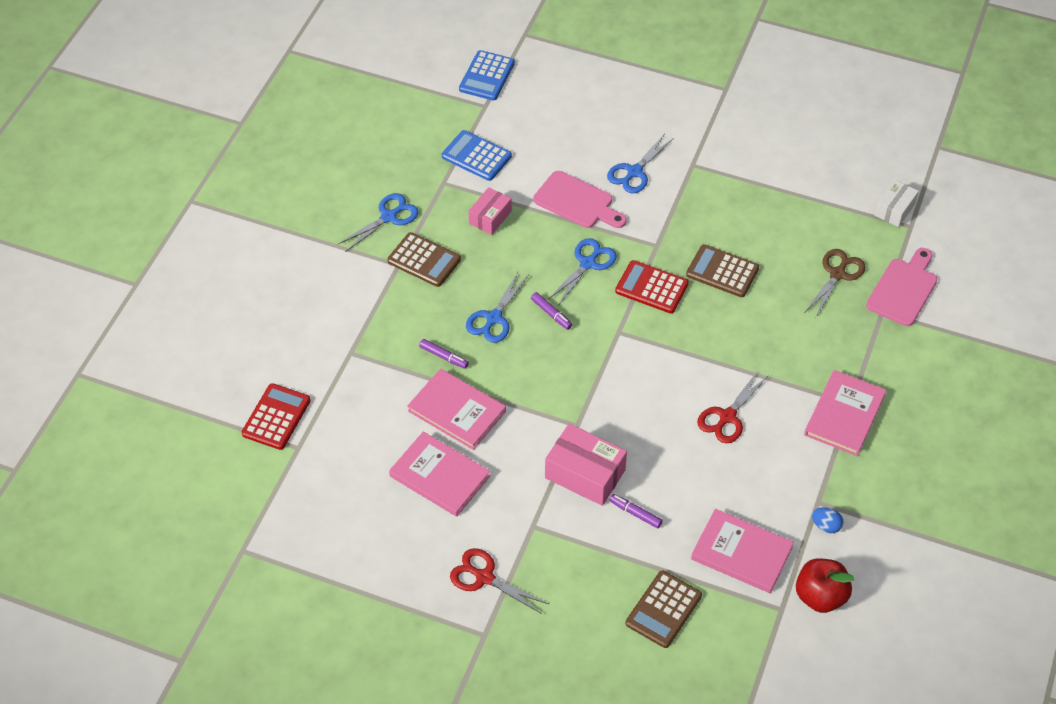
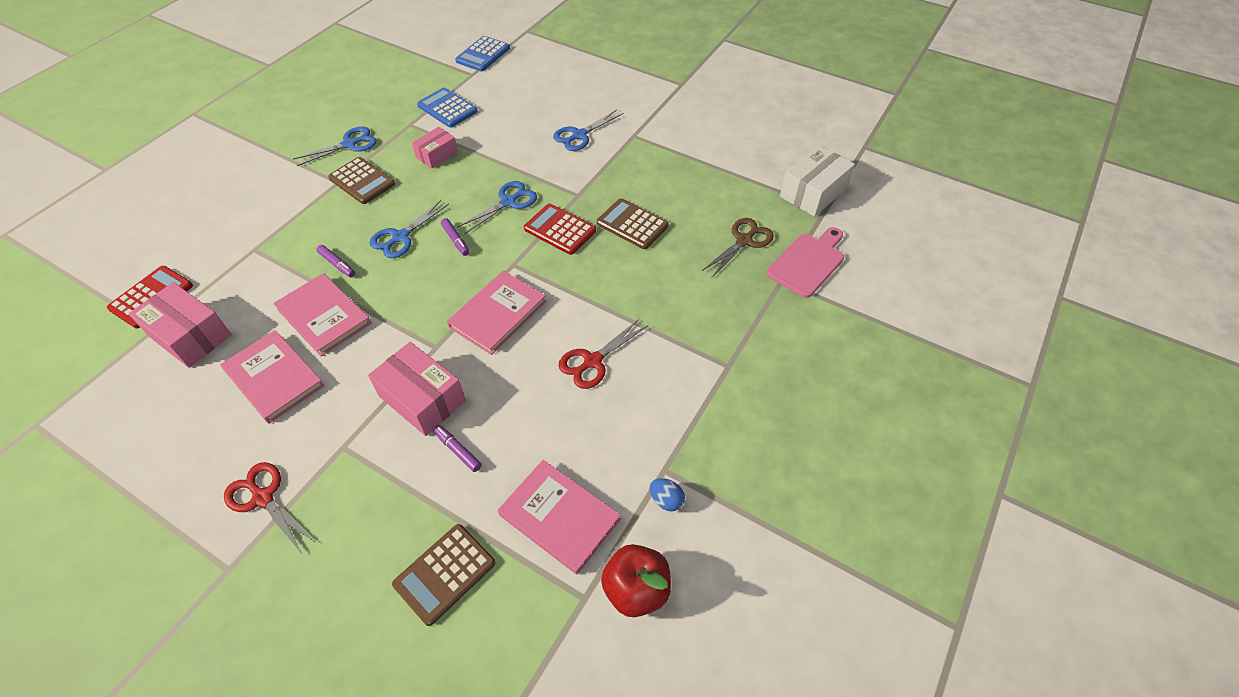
camera: 10 degrees right, 0 degrees up
pink cutting board [533,171,627,228] -> none
pink book [804,370,887,456] -> pink book moved to [447,271,546,355]
white box [874,180,919,227] -> white box [780,145,855,217], size x1.60
none -> pink box [129,282,232,368]

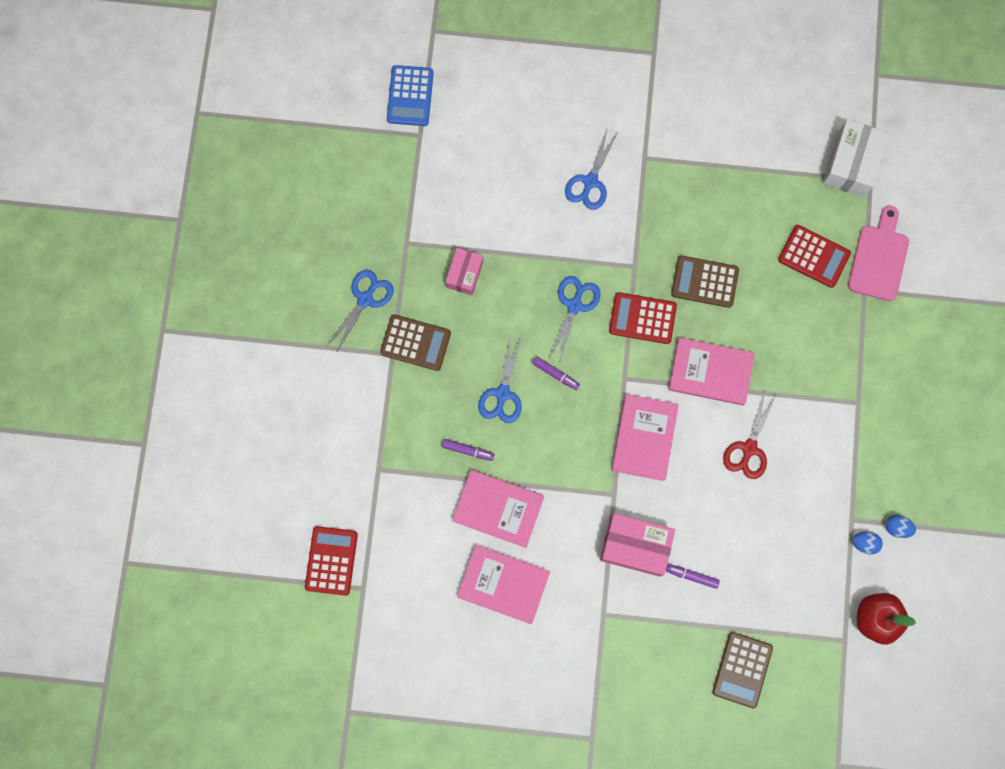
camera: 25 degrees left, 25 degrees up
pink box [129,282,232,368] -> none
red scissors [224,462,316,554] -> none
blue calculator [417,88,478,128] -> none
pink book [498,460,621,575] -> pink book moved to [668,338,755,405]
brown scissors [702,218,774,277] -> red calculator [778,225,851,288]
none -> blue egg [885,515,916,538]

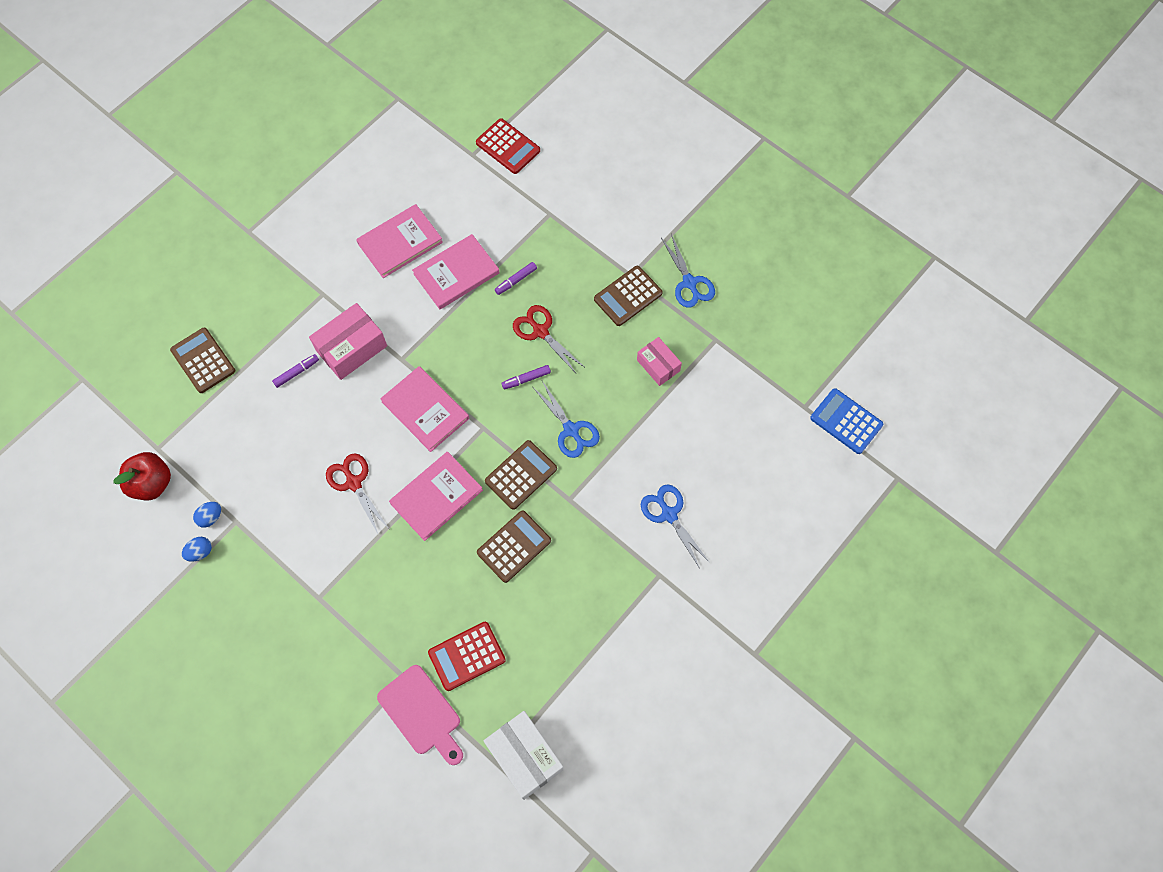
camera: 125 degrees right, 10 degrees down
blue scissors [478,336,522,423] -> red scissors [513,305,584,373]
red calculator [609,292,677,344] -> brown calculator [485,440,557,510]

